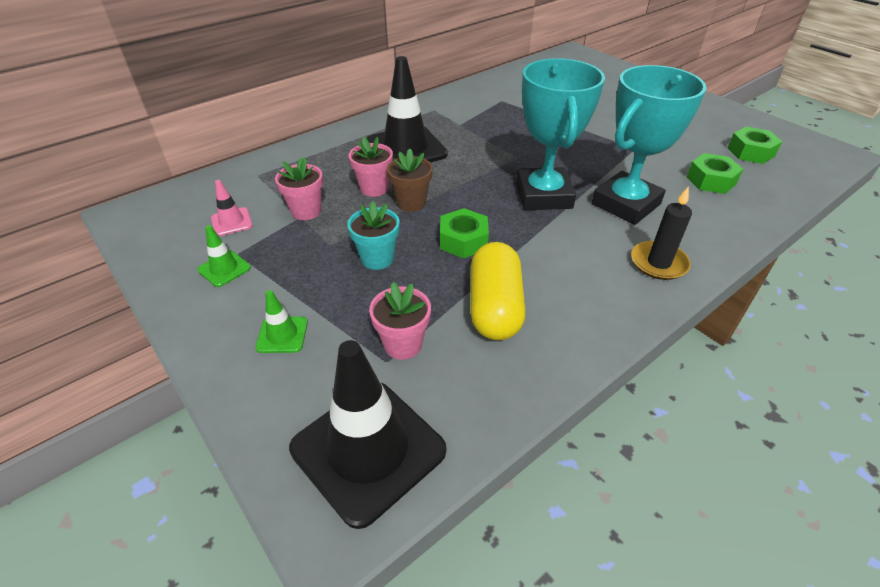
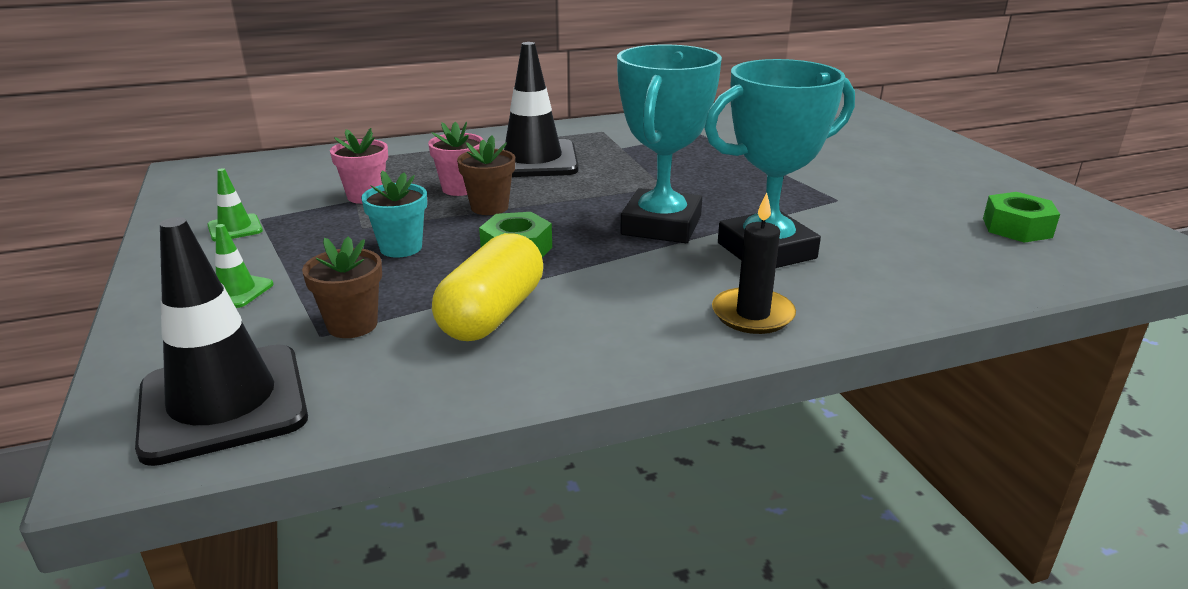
camera: 20 degrees right, 15 degrees down
pink traffic cone [211,180,253,236] -> none
pink flower pot [369,282,431,360] -> brown flower pot [302,236,382,338]
green nut [687,153,743,194] -> none

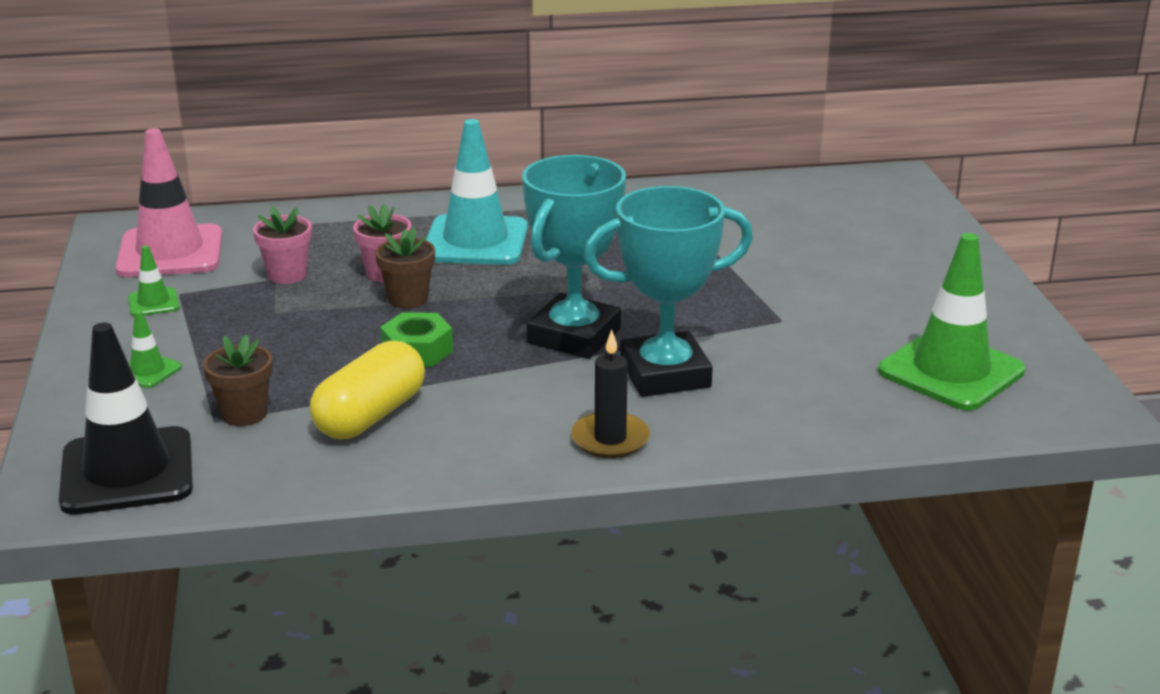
camera: 10 degrees right, 0 degrees up
turquoise flower pot [361,170,427,258] -> none
black traffic cone [495,42,579,177] -> turquoise traffic cone [426,119,528,265]
green nut [983,192,1060,243] -> green traffic cone [878,233,1025,411]
none -> pink traffic cone [115,128,222,277]

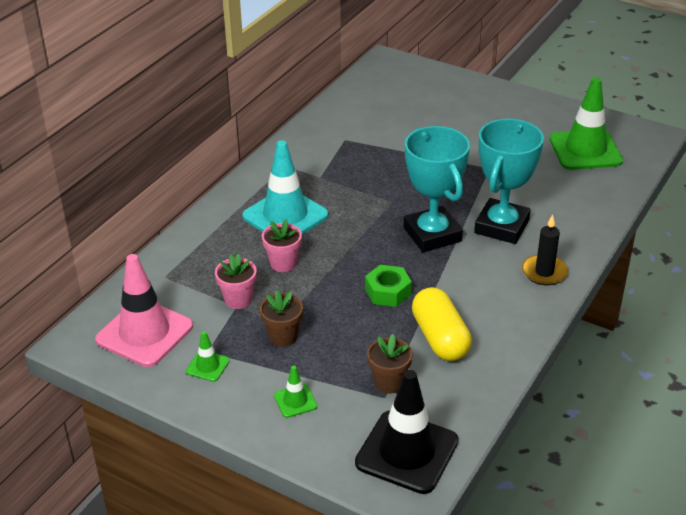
camera: 50 degrees left, 10 degrees up
brown flower pot [375,227,435,309] -> brown flower pot moved to [260,290,303,347]

